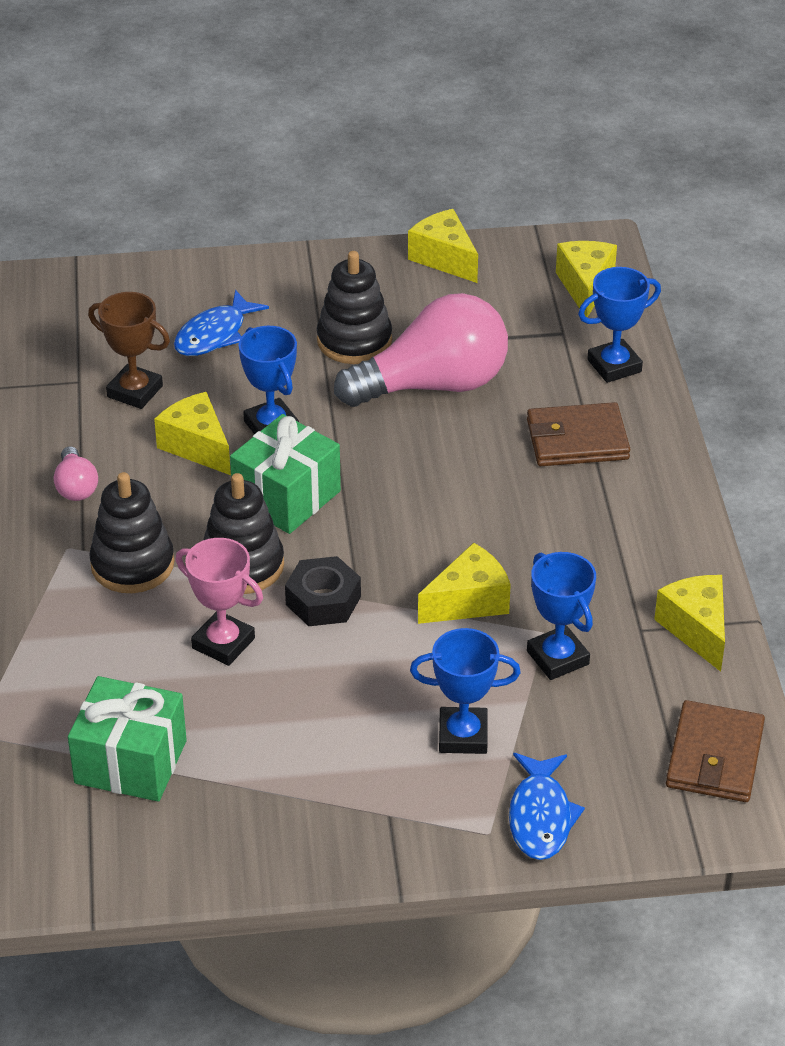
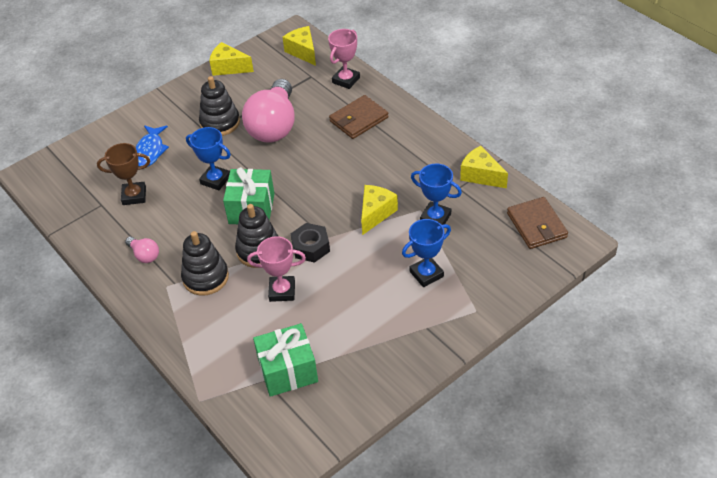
camera: 30 degrees left, 5 degrees up
yellow cheese [154,392,231,475] -> none
pink light bulb [334,293,508,407] -> pink light bulb turned 150 degrees clockwise [242,79,295,143]
blue fish [509,753,585,860] -> none
blue trophy [578,267,661,383] -> pink trophy [328,29,360,89]

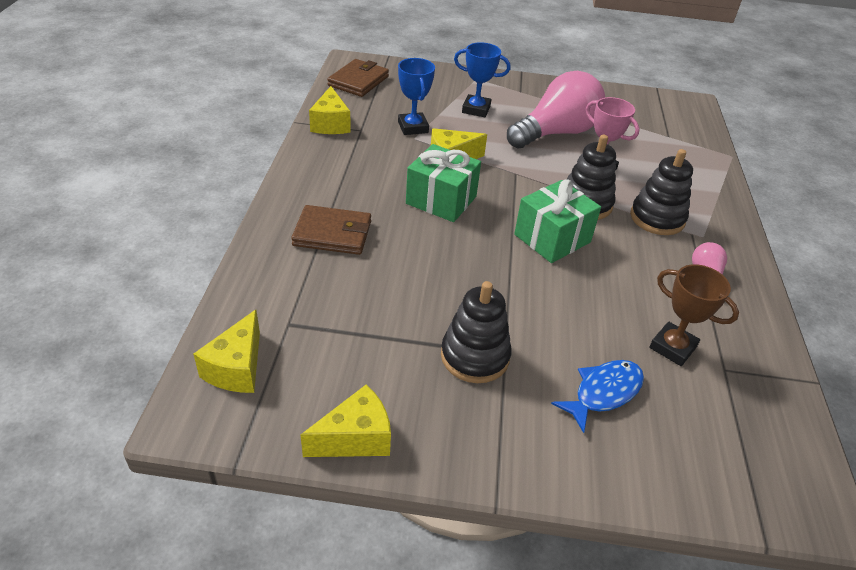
camera: 140 degrees left, 5 degrees down
blue trophy [186,127,231,191] -> none
yellow cheese [209,42,254,76] -> yellow cheese turned 90 degrees counterclockwise [301,384,391,457]
pink light bulb [242,79,295,143] -> pink light bulb moved to [507,71,605,148]
green gift [253,323,318,397] -> green gift moved to [406,144,481,222]
black nut [290,223,330,263] -> none
pink trophy [328,29,360,89] -> none

